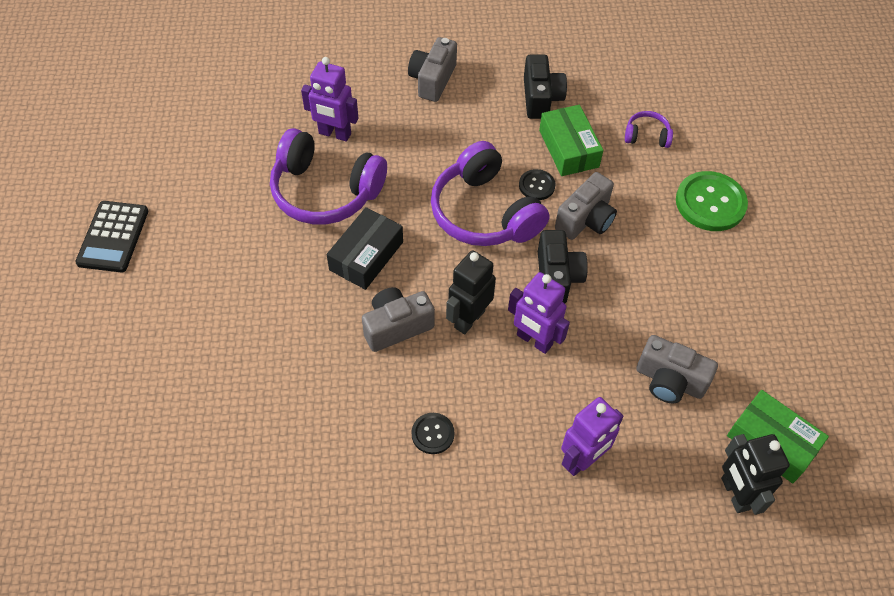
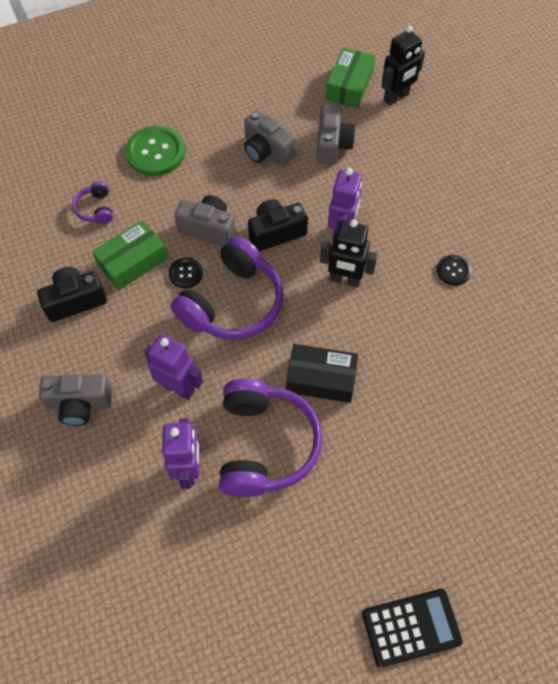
camera: 110 degrees left, 5 degrees up
grey camera [362,287,435,352] -> grey camera moved to [244,110,295,166]
purple robot [561,397,623,476] -> purple robot moved to [144,334,203,400]

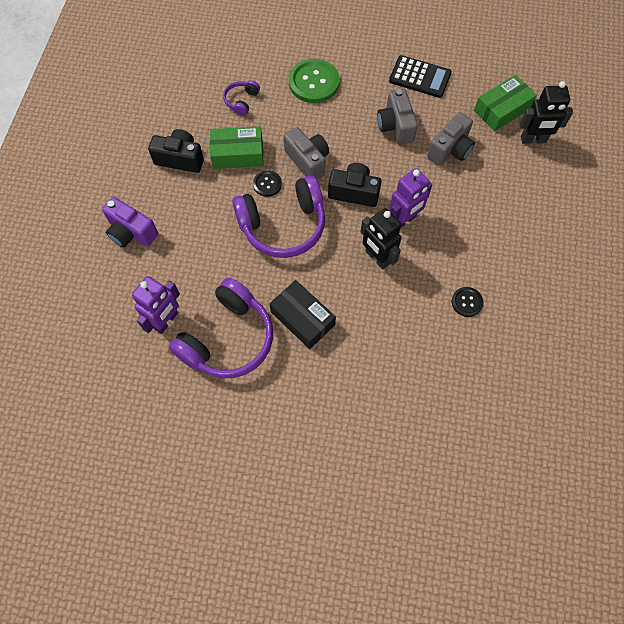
camera: 35 degrees right, 5 degrees up
grey camera [39,374,112,426] -> purple camera [102,197,158,247]
purple robot [144,334,203,400] -> none
black calculator [362,589,463,668] -> black calculator moved to [389,55,452,98]

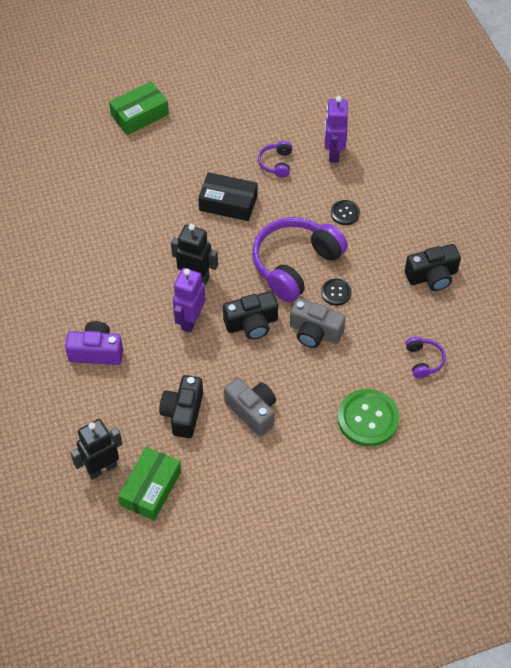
camera: 150 degrees right, 10 degrees down
purple camera [102,197,158,247] -> purple camera moved to [65,321,123,365]
purple headphones [169,278,273,378] -> purple headphones [258,141,292,178], size x0.45
green box [210,126,264,169] -> green box moved to [109,81,169,135]
black calculator [389,55,452,98] -> none
grey camera [427,112,475,166] -> black camera [159,375,203,438]
black button [452,287,484,317] -> black button moved to [331,200,360,225]

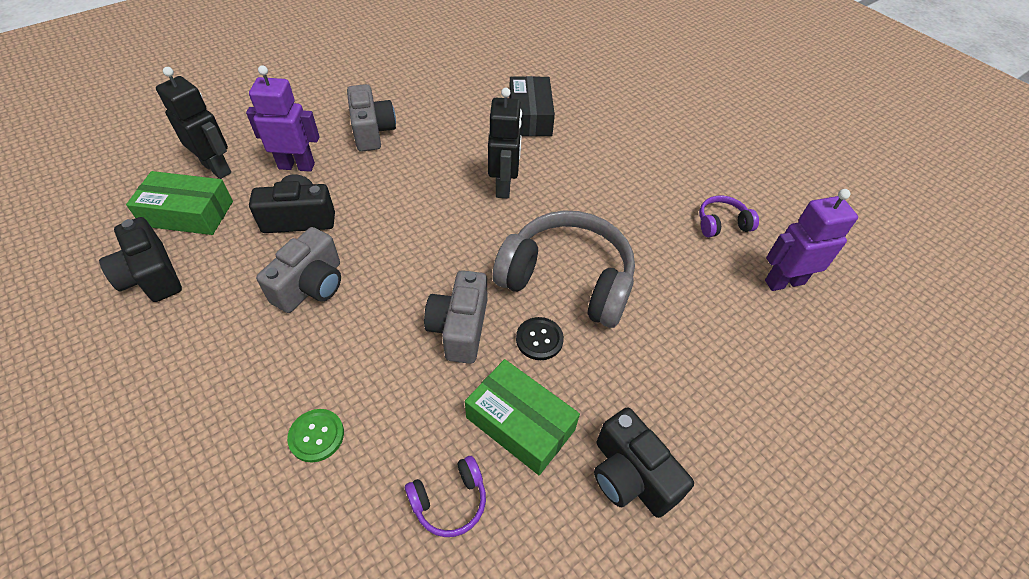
camera: 70 degrees right, 5 degrees down
purple camera [65,321,123,365] -> grey camera [347,84,396,152]
green box [109,81,169,135] -> green box moved to [465,359,580,475]
purple robot [173,268,206,333] -> purple robot moved to [246,65,320,172]
black box [198,172,257,221] -> black box moved to [509,76,555,136]
black camera [223,291,278,339] -> black camera moved to [99,217,182,302]
purple headphones [252,217,348,302] -> grey headphones [493,211,635,328]
black button [331,200,360,225] -> none
green button [337,389,400,446] -> green button [287,409,344,463], size x0.53

